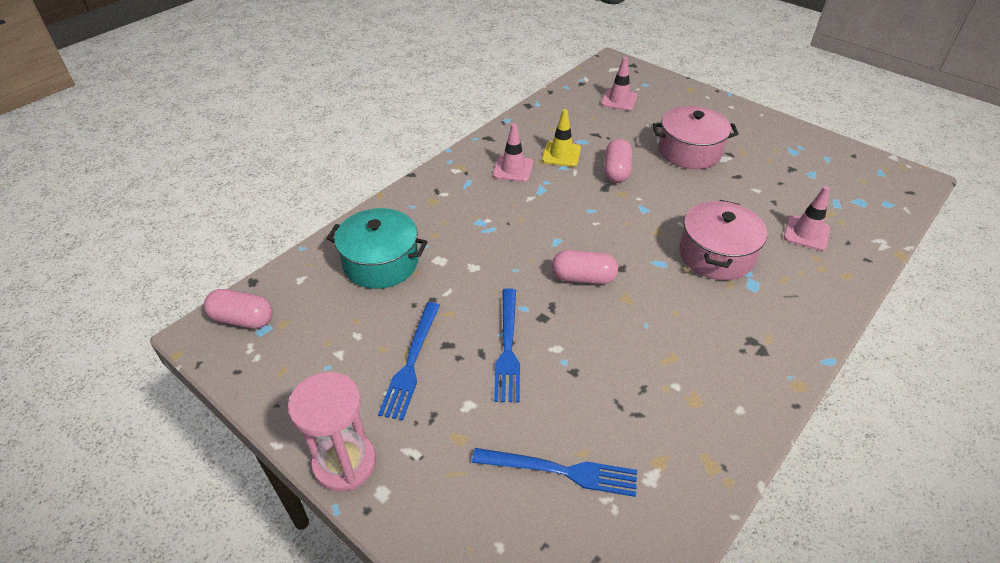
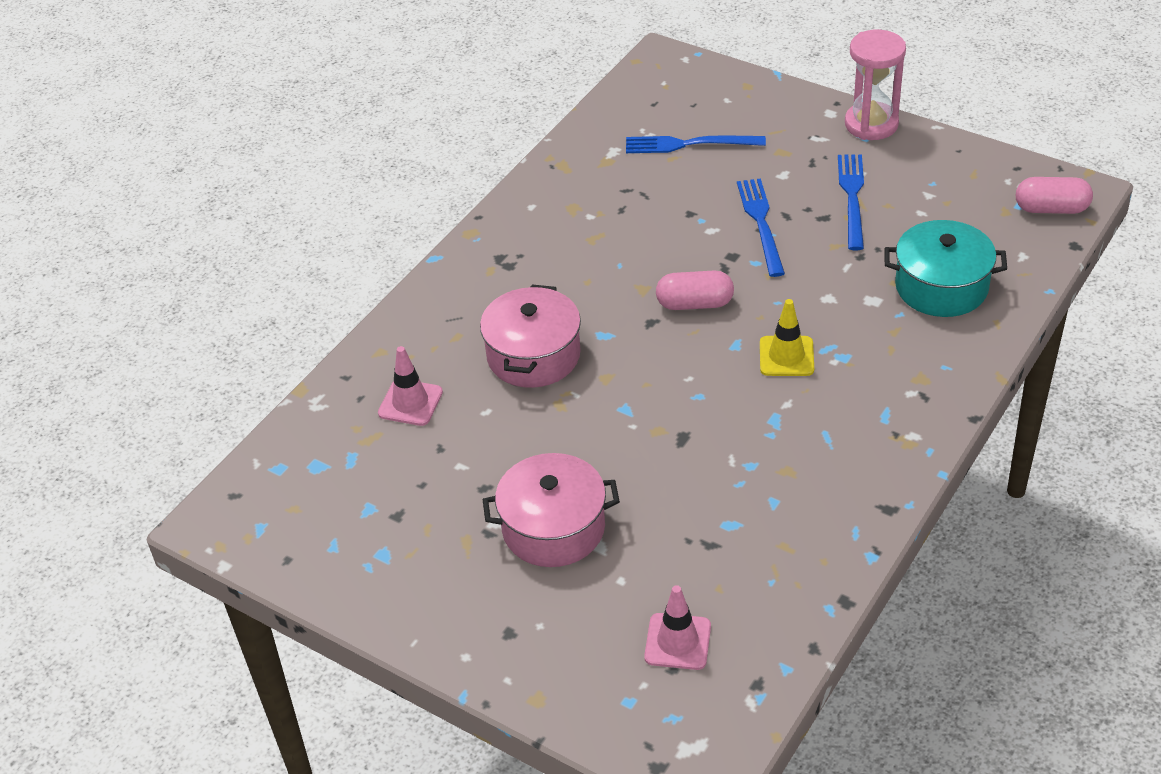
camera: 175 degrees right, 0 degrees up
pink traffic cone [493,123,533,182] -> none
yellow traffic cone [542,109,581,167] -> yellow traffic cone moved to [760,299,814,376]
pink capsule [604,139,632,183] -> none

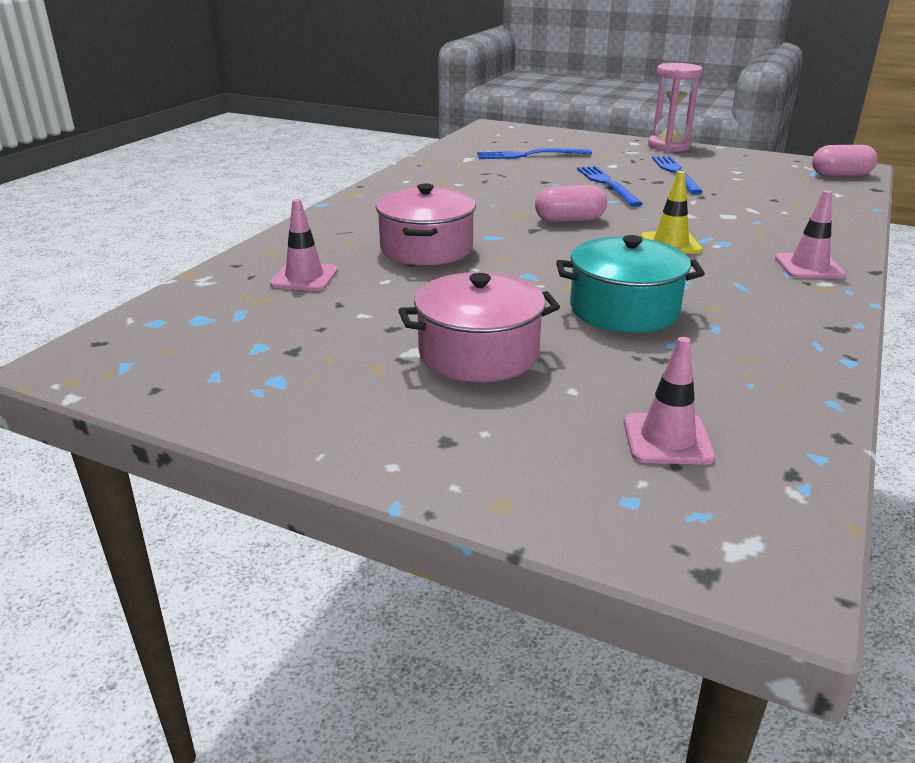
camera: 10 degrees left, 15 degrees down
turquoise pot [884,220,1007,317] -> turquoise pot moved to [556,235,705,333]
none -> pink traffic cone [775,190,846,278]

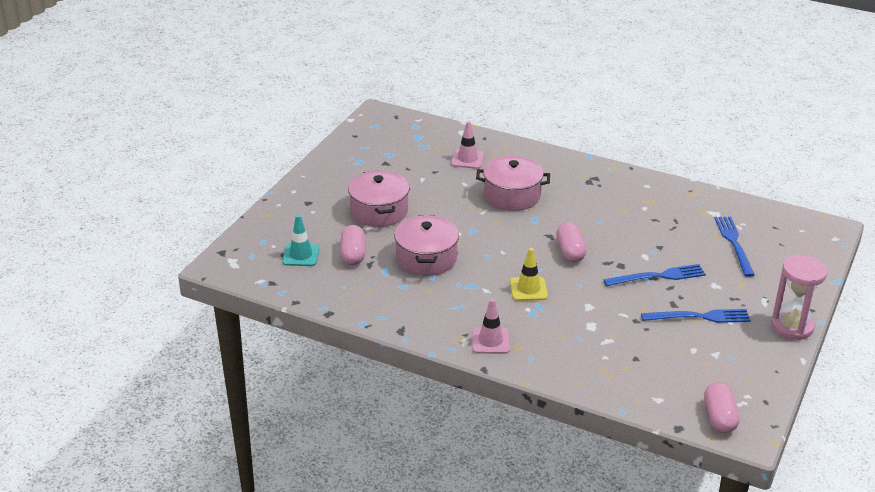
camera: 90 degrees right, 5 degrees up
turquoise pot [556,235,705,333] -> pink pot [394,215,459,276]
pink traffic cone [624,337,715,464] -> turquoise traffic cone [282,215,319,266]
none -> pink capsule [340,225,365,265]

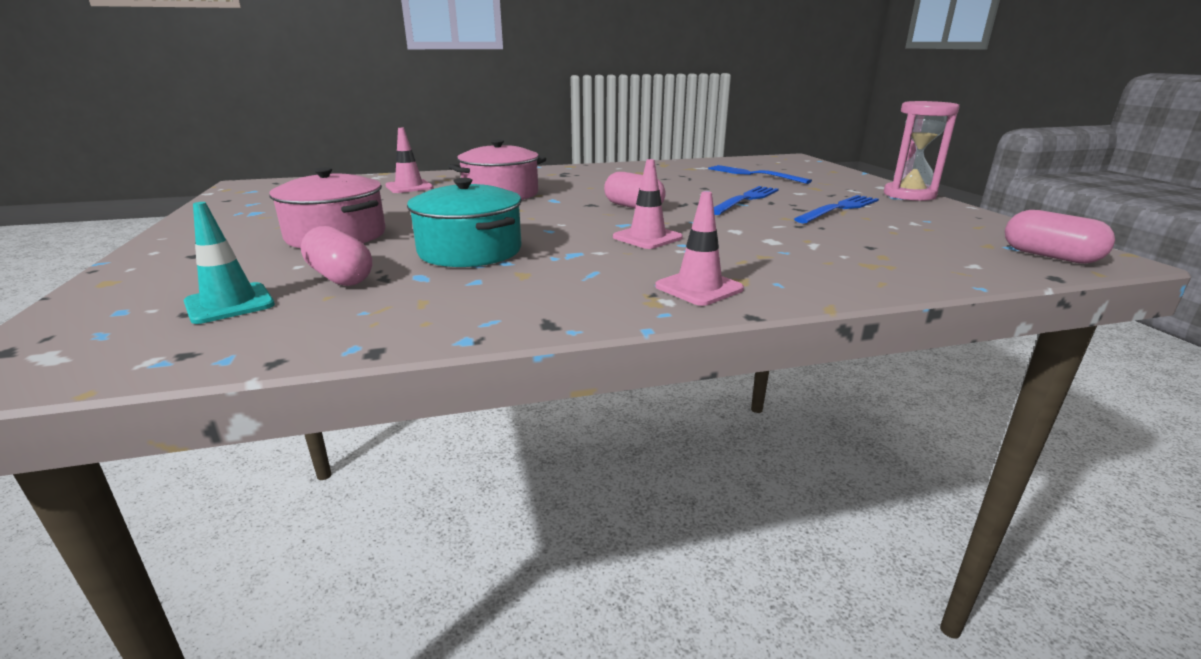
camera: 40 degrees left, 10 degrees down
pink pot [394,215,459,276] -> turquoise pot [407,178,522,267]
yellow traffic cone [510,248,548,301] -> pink traffic cone [613,159,683,249]

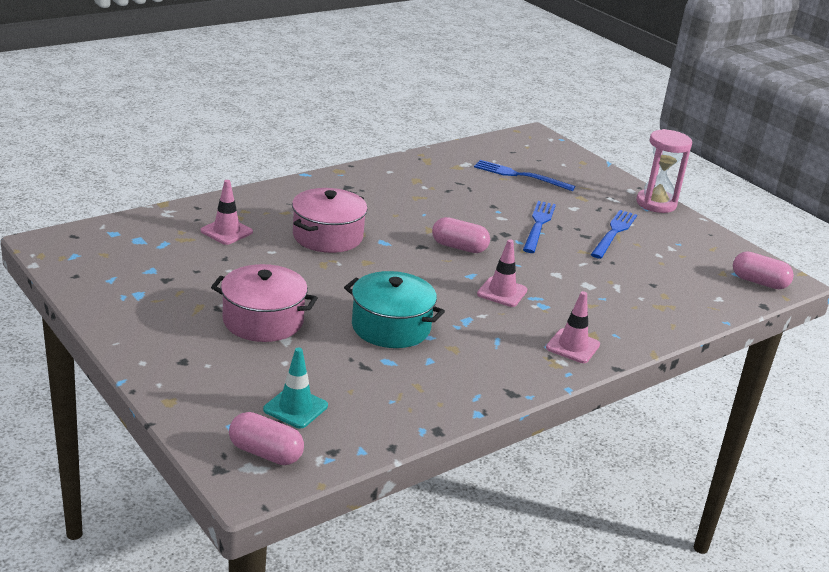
camera: 25 degrees left, 5 degrees up
pink capsule [301,226,372,286] -> pink capsule moved to [229,412,304,465]

